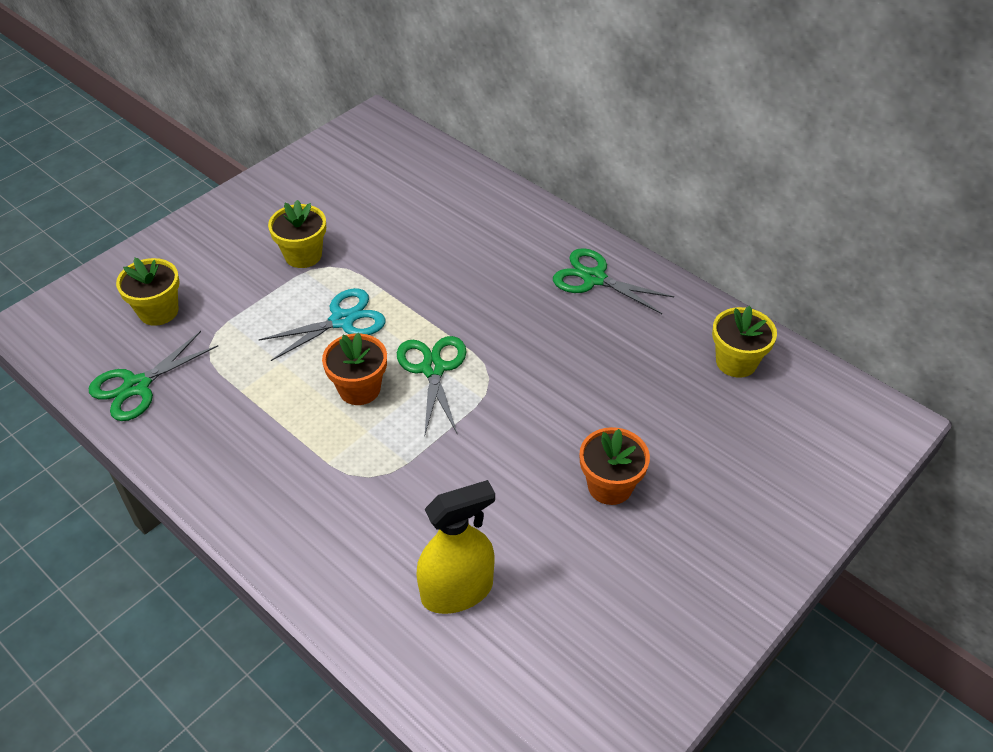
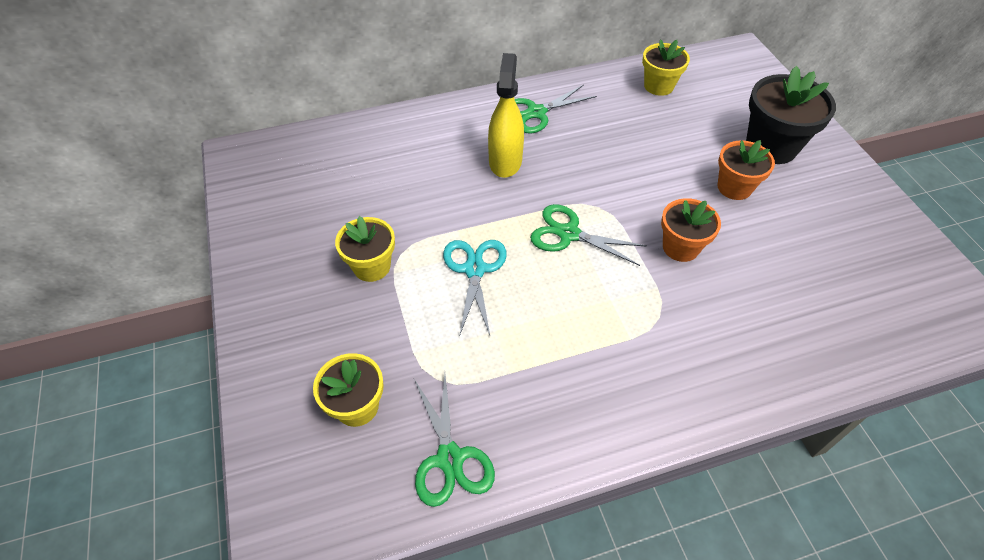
camera: 60 degrees left, 5 degrees up
orange flower pot [322,333,387,405] -> orange flower pot moved to [661,198,721,262]
yellow spray bottle [416,480,495,614] -> yellow spray bottle moved to [488,53,524,178]
none -> black flower pot [746,66,836,164]

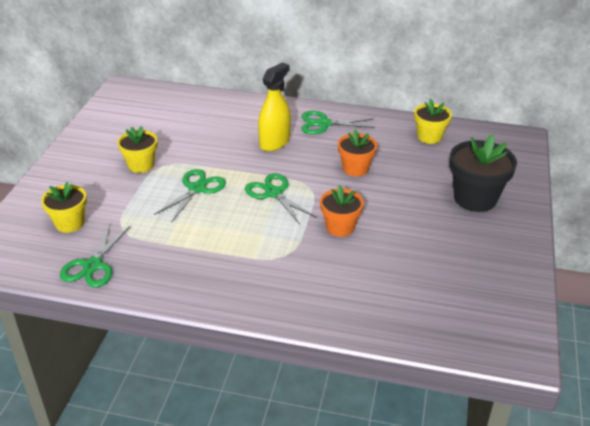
camera: 30 degrees right, 15 degrees down
turquoise scissors [443,240,507,335] -> green scissors [154,169,226,223]
orange flower pot [718,140,775,200] -> orange flower pot moved to [338,129,377,177]

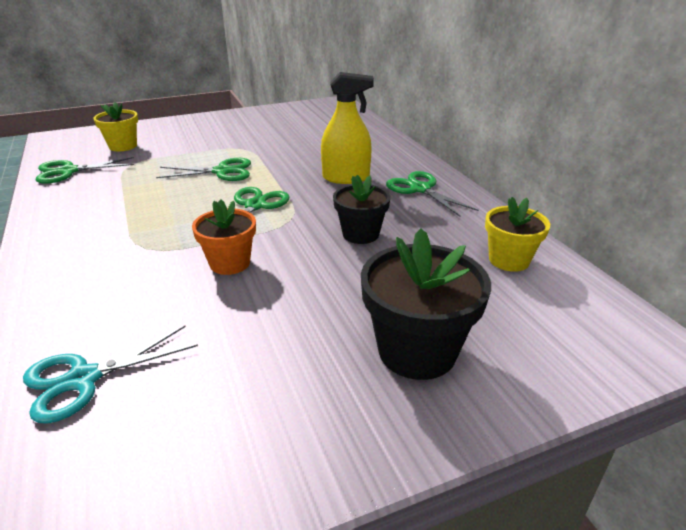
camera: 55 degrees right, 5 degrees down
yellow flower pot [117,126,158,173] -> none
orange flower pot [338,129,377,177] -> black flower pot [333,175,390,244]
none -> turquoise scissors [23,326,198,424]

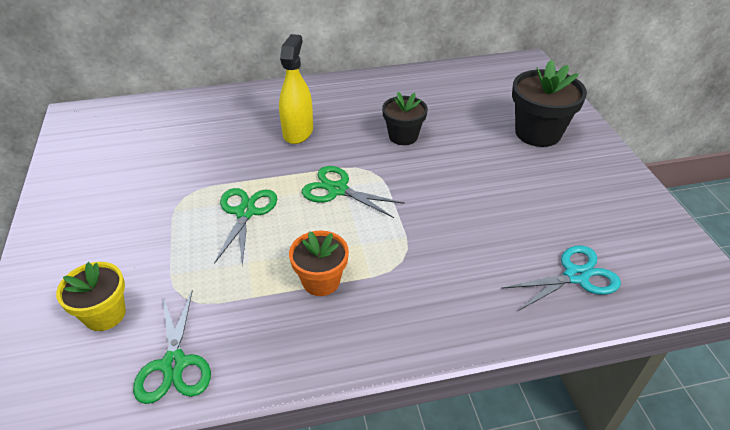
camera: 80 degrees left, 10 degrees up
turquoise scissors [23,326,198,424] -> turquoise scissors turned 90 degrees counterclockwise [501,245,621,311]
orange flower pot [192,199,256,275] -> orange flower pot moved to [289,231,349,296]
green scissors [386,171,479,217] -> none
yellow flower pot [485,197,550,272] -> none

